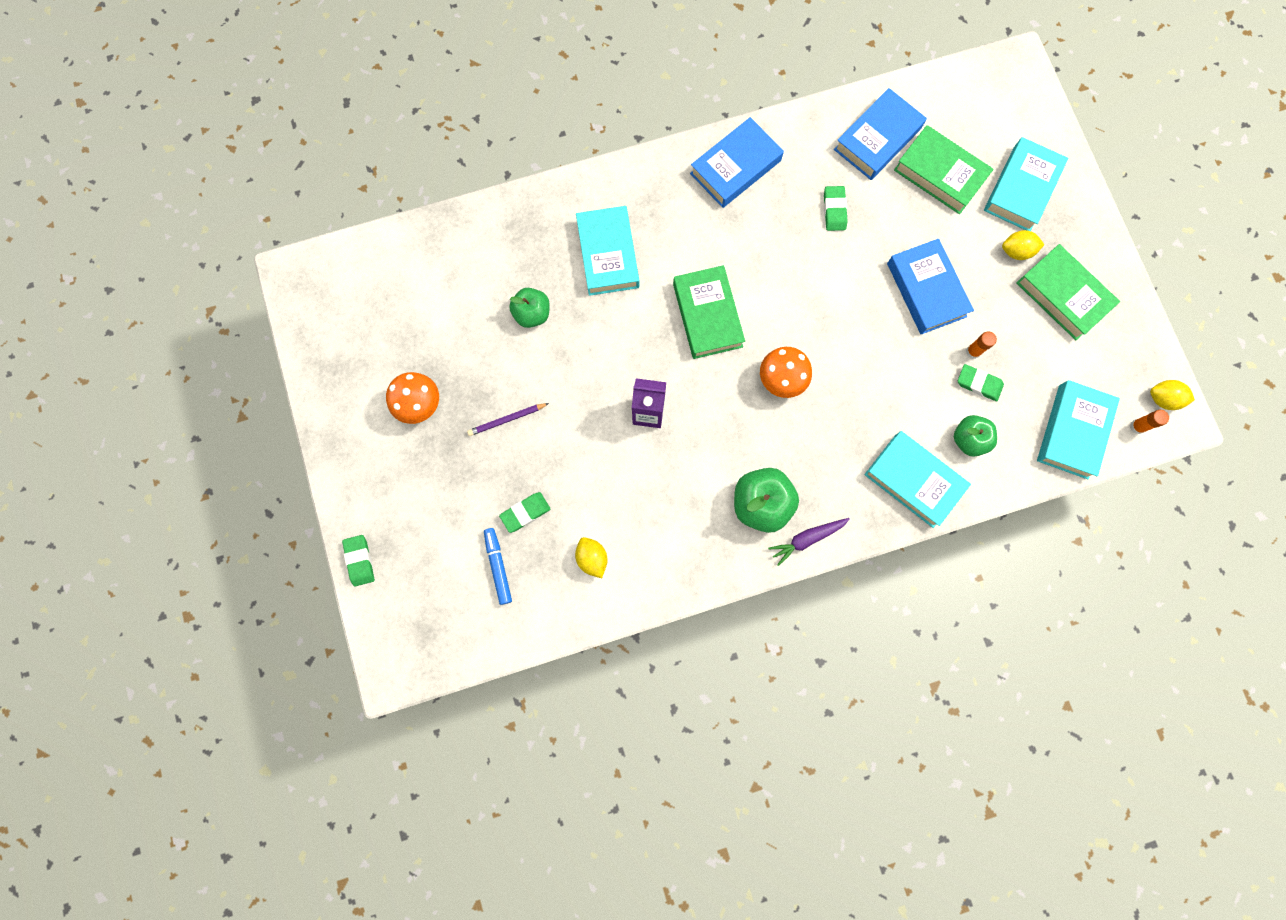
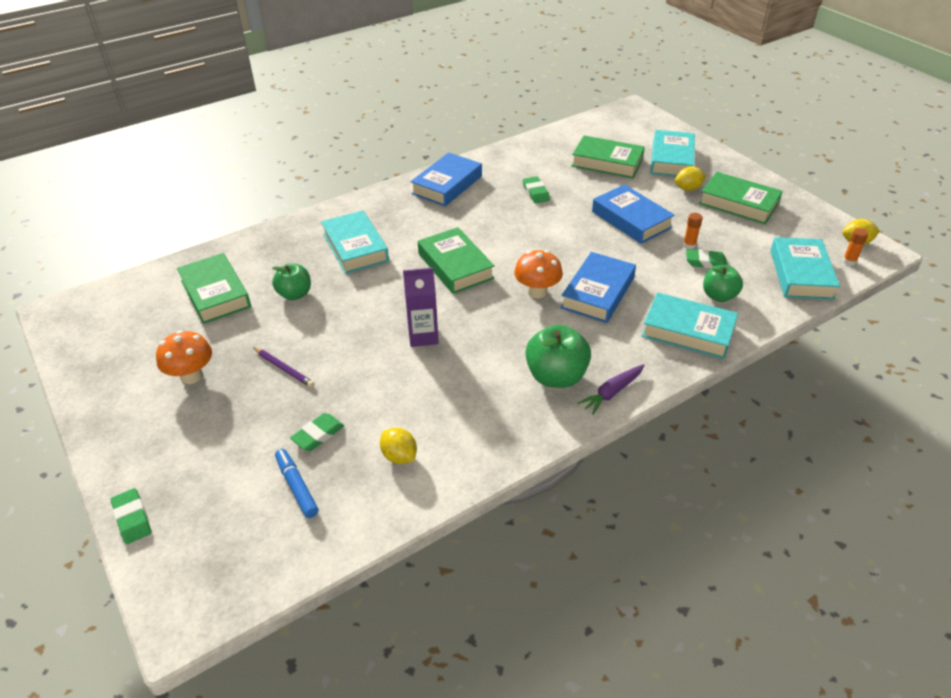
camera: 15 degrees left, 35 degrees down
purple pencil [467,403,549,436] -> purple pencil turned 105 degrees counterclockwise [253,347,314,388]
blue book [834,88,927,180] -> blue book moved to [561,252,636,323]
none -> green book [177,253,251,324]

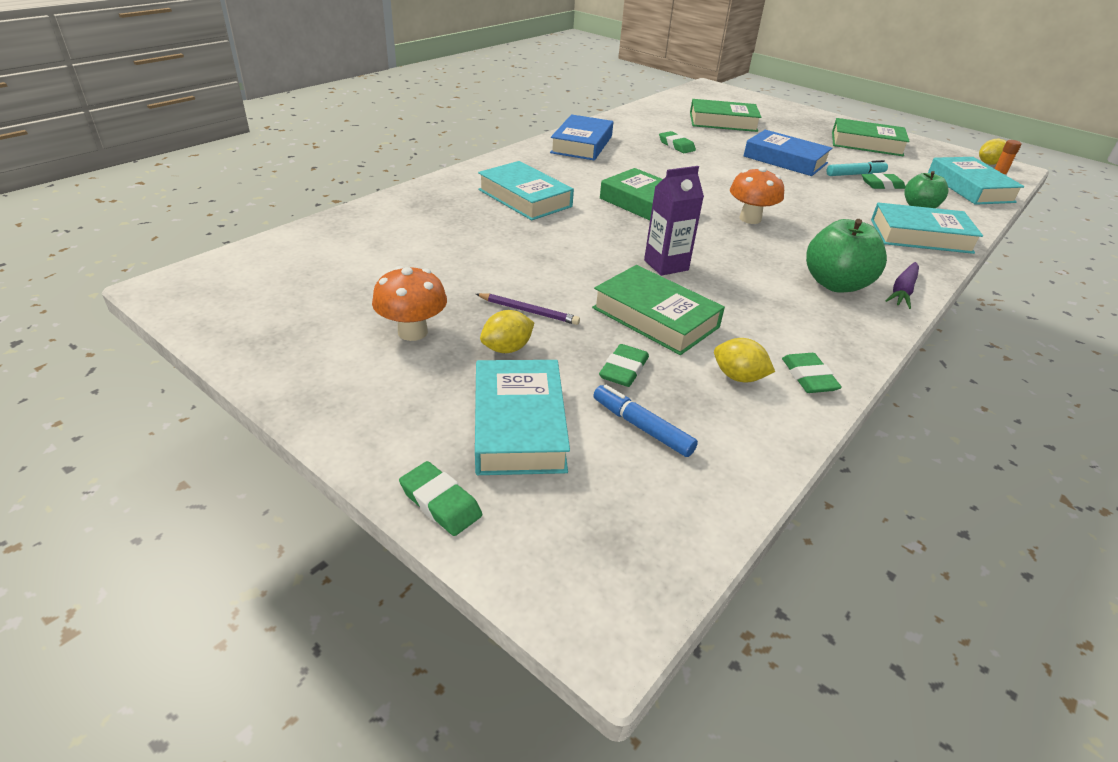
camera: 20 degrees left, 5 degrees down
green book [177,253,251,324] -> green book moved to [592,265,725,355]
green apple [272,264,311,300] -> none
blue book [561,252,636,323] -> none
turquoise book [650,130,695,176] -> turquoise book moved to [475,360,570,475]
yellow lemon [675,166,706,191] -> yellow lemon moved to [480,310,534,353]
orange glue stick [683,213,703,249] -> turquoise marker [827,160,888,176]
none -> green eraser [782,353,842,393]

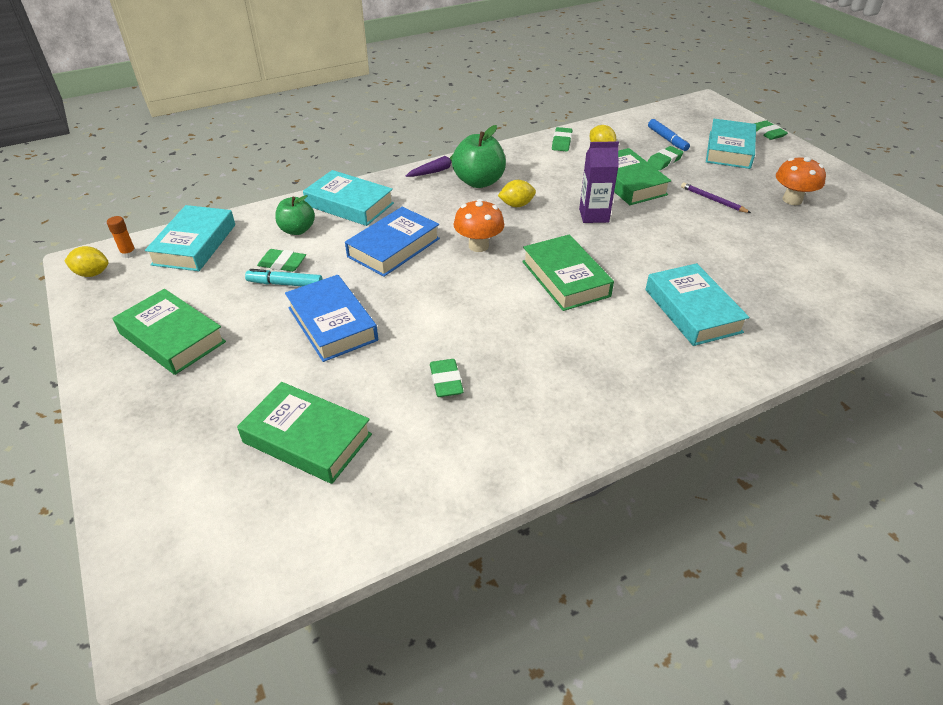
camera: 155 degrees left, 5 degrees up
yellow lemon [480,310,534,353] -> yellow lemon moved to [498,180,536,207]
blue book [550,114,613,161] -> blue book moved to [345,207,440,277]

